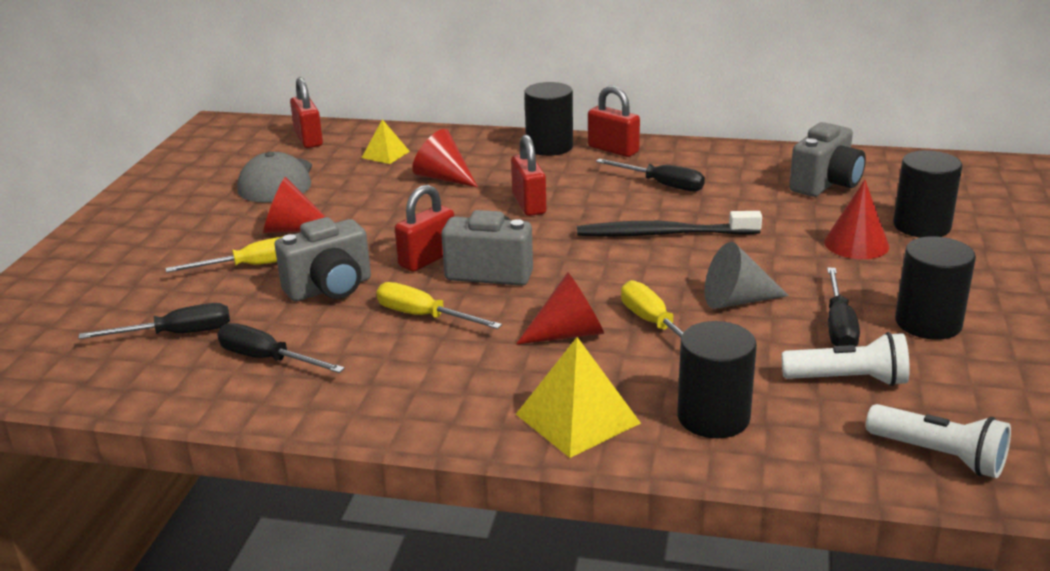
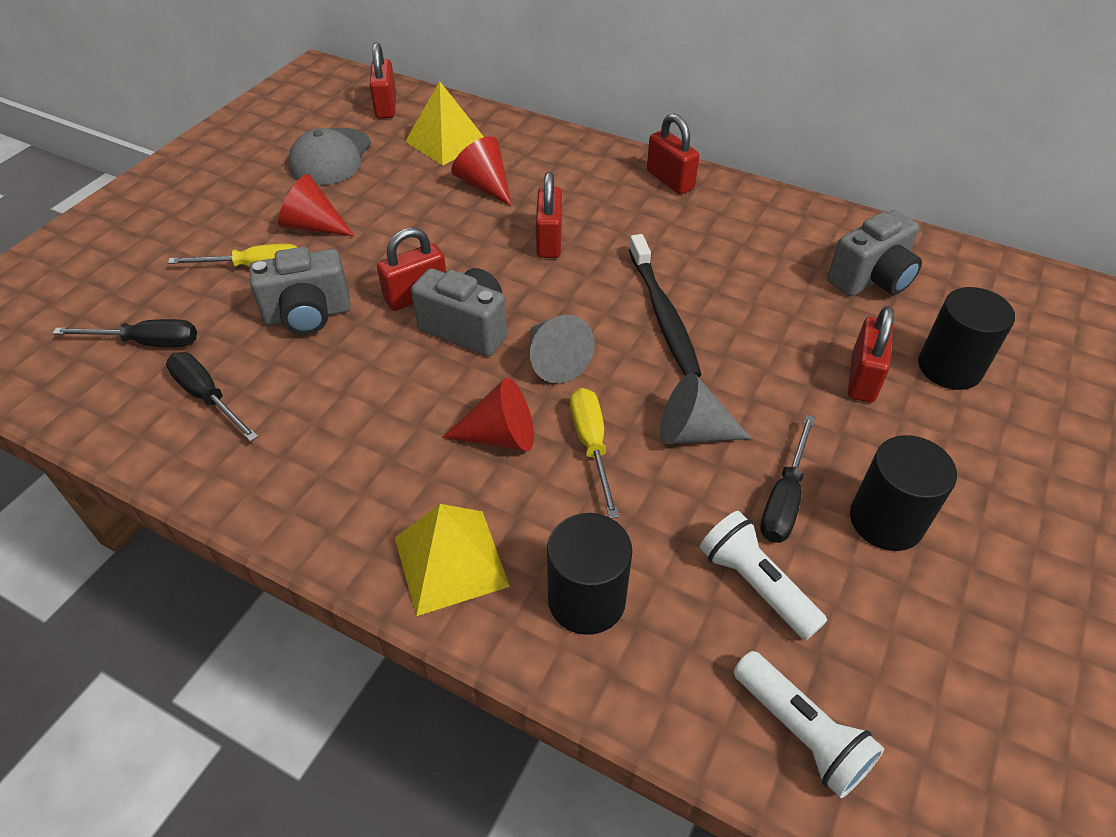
camera: 15 degrees right, 20 degrees up
yellow pyramid [362,119,410,164] -> yellow pyramid [405,81,484,166], size x1.69
yellow screwdriver [376,282,502,329] -> none
black cylinder [524,82,573,156] -> none
black toothbrush [577,211,762,237] -> black toothbrush turned 120 degrees counterclockwise [629,234,702,377]
black screwdriver [596,159,705,191] -> none
white flashlight [781,332,910,386] -> white flashlight turned 150 degrees counterclockwise [700,511,827,640]
red cone [824,180,889,259] -> red padlock [848,306,894,403]
none -> grey cone [530,315,595,384]

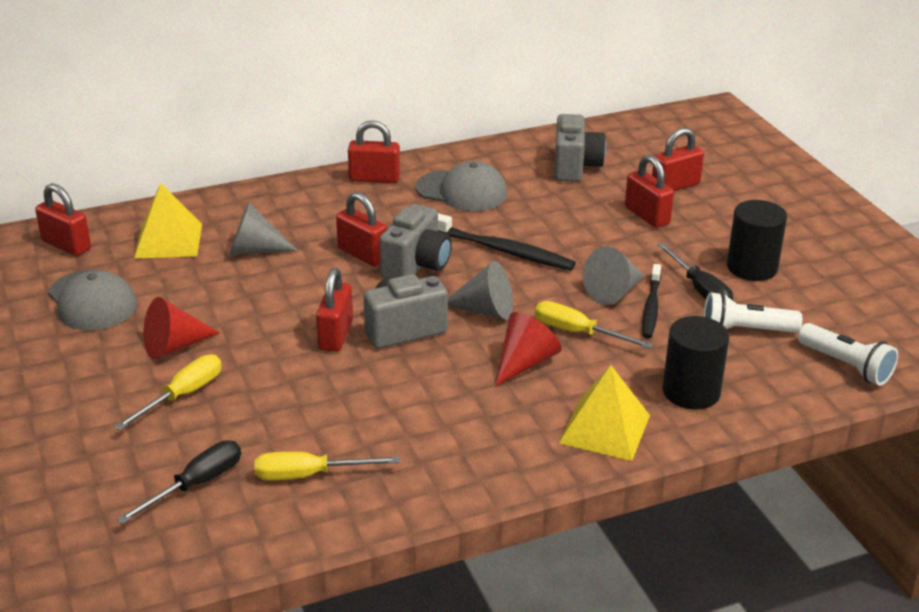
camera: 50 degrees left, 15 degrees down
black screwdriver [166,352,258,442] -> yellow screwdriver [255,452,400,480]
grey camera [249,247,351,335] -> grey camera moved to [379,204,452,278]
red cone [451,136,511,206] -> grey cone [229,203,298,255]
white flashlight [734,651,884,798] -> white flashlight turned 45 degrees clockwise [798,323,898,386]
black cylinder [918,287,1015,390] -> red padlock [652,128,704,191]
none -> grey cap [416,161,507,211]
none -> black toothbrush [642,264,661,339]

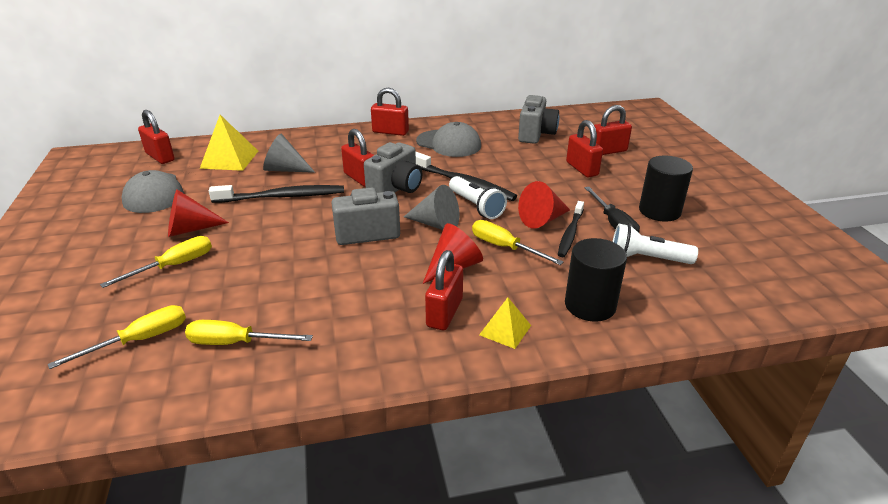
camera: 10 degrees right, 0 degrees up
black screwdriver [117,441,241,524] -> yellow screwdriver [48,305,186,369]
red padlock [316,268,353,352] -> red padlock moved to [425,250,463,330]
yellow pyramid [559,365,650,461] -> yellow pyramid [479,298,531,349], size x0.59
grey cone [583,246,644,305] -> red cone [518,181,570,229]
white flashlight [798,323,898,386] -> white flashlight moved to [449,176,507,219]
none -> black toothbrush [209,185,344,203]

